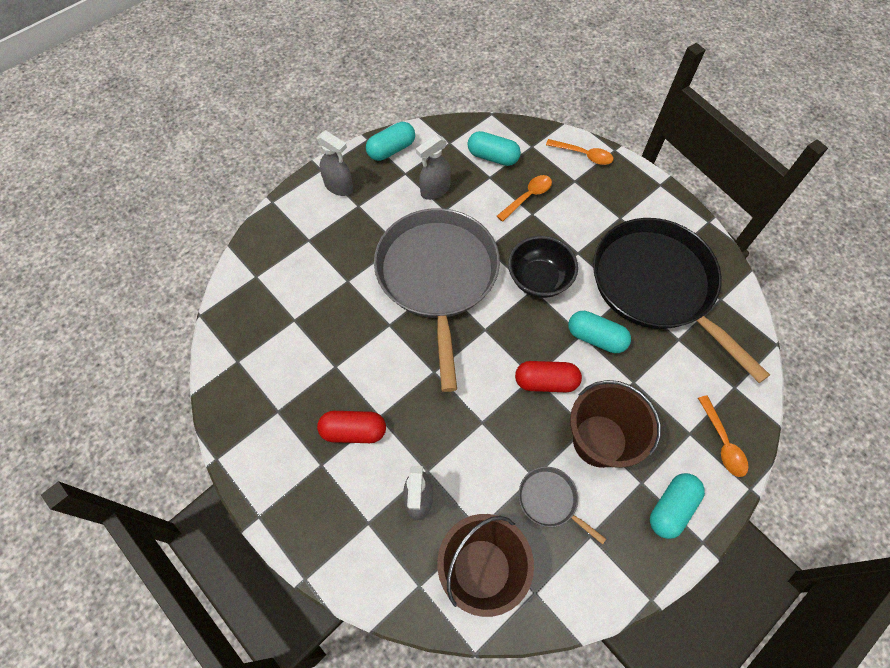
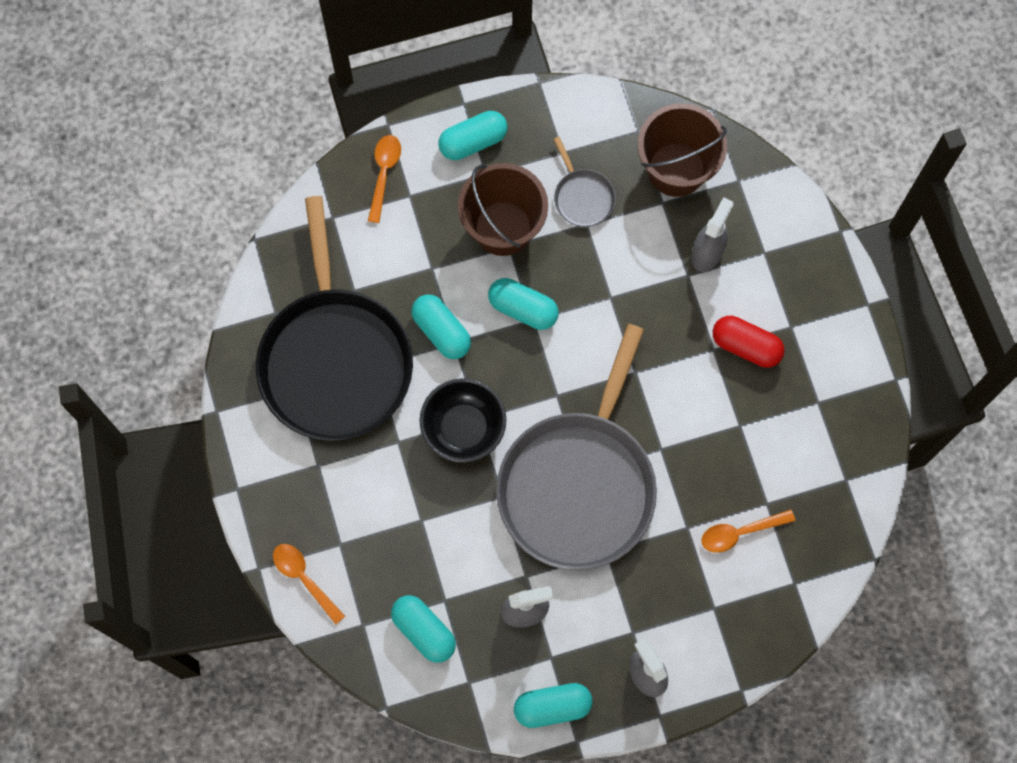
camera: 155 degrees left, 10 degrees up
orange spoon [497,175,552,222] -> orange spoon moved to [701,509,795,553]
red capsule [515,361,582,392] -> turquoise capsule [488,278,559,330]

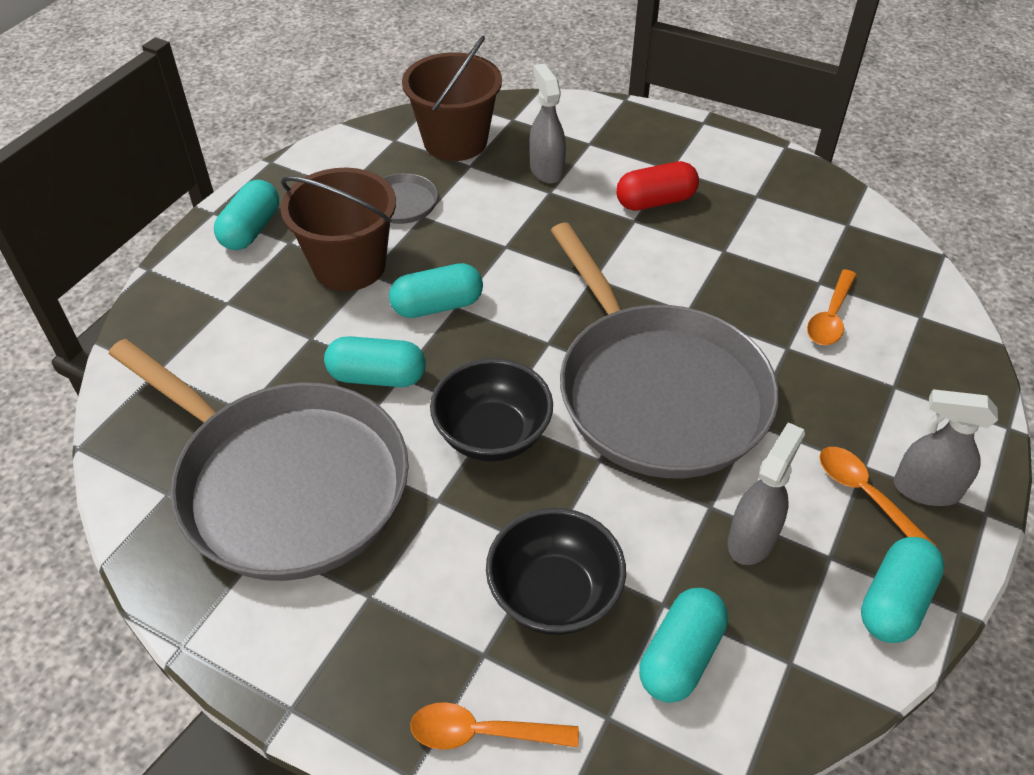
camera: 45 degrees left, 25 degrees down
black pan [256,196,413,441] -> grey pan [109,339,409,581]
orange spoon [368,135,401,223] -> orange spoon moved to [819,447,936,546]
turquoise capsule [391,595,456,663] -> turquoise capsule turned 60 degrees counterclockwise [639,588,728,703]
none -> black bowl [486,508,626,635]

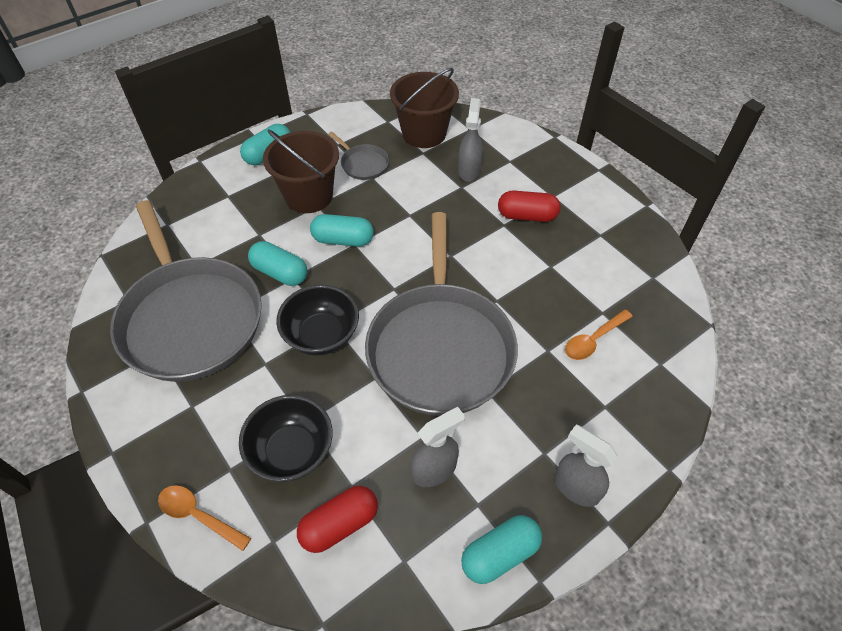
camera: 25 degrees right, 5 degrees up
turquoise capsule [639,588,728,703] -> red capsule [297,486,378,553]
orange spoon [819,447,936,546] -> none

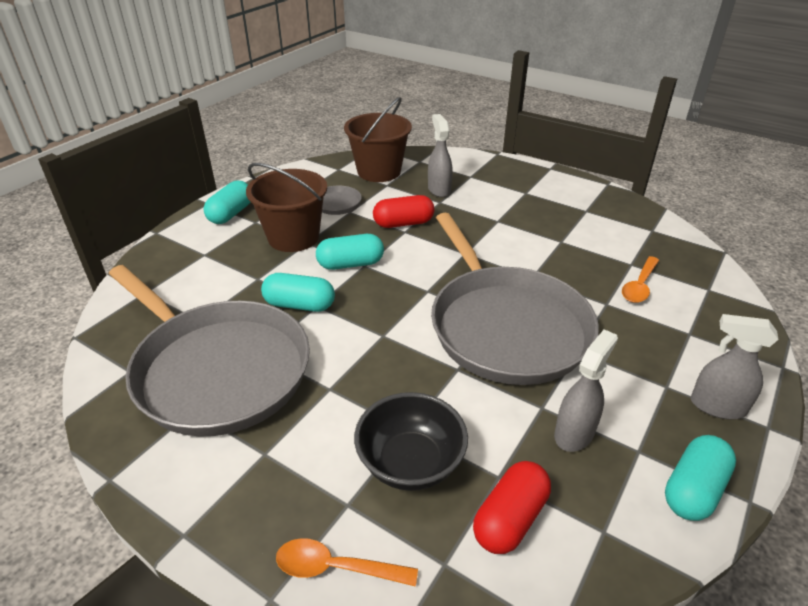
camera: 20 degrees left, 15 degrees down
black bowl [276,285,359,356] -> none
red capsule [498,191,560,222] -> red capsule moved to [373,195,435,228]

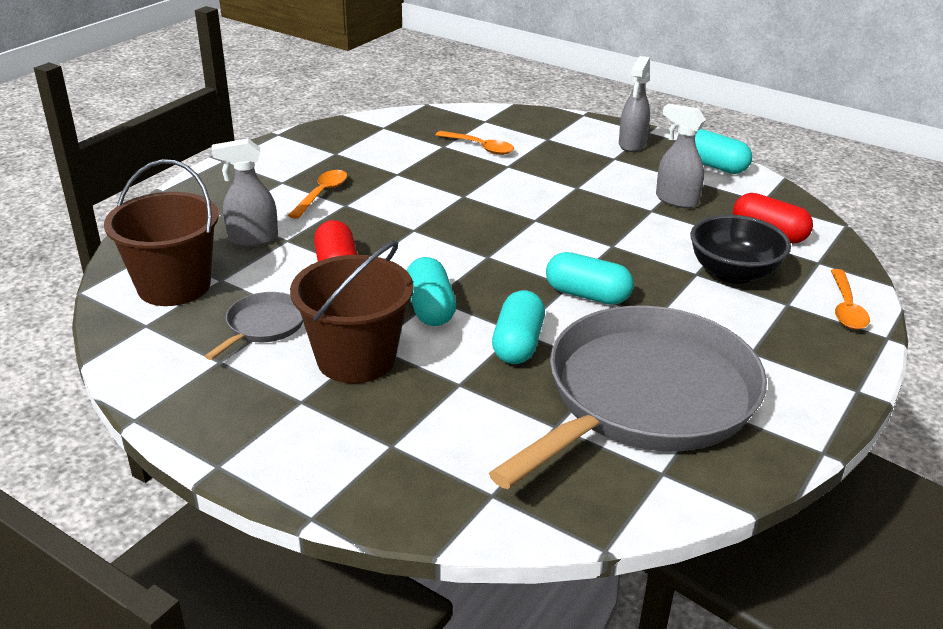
camera: 90 degrees left, 5 degrees down
turquoise capsule [203,180,250,224] -> turquoise capsule moved to [546,252,634,305]
grey pan [431,213,599,385] -> none
none -> orange spoon [288,170,347,219]

